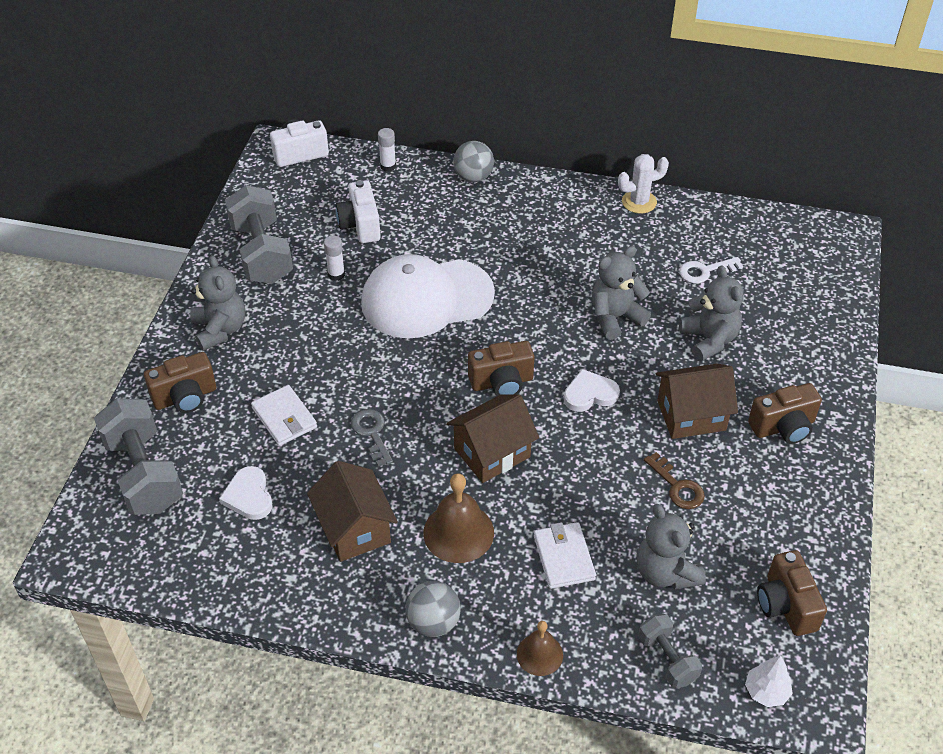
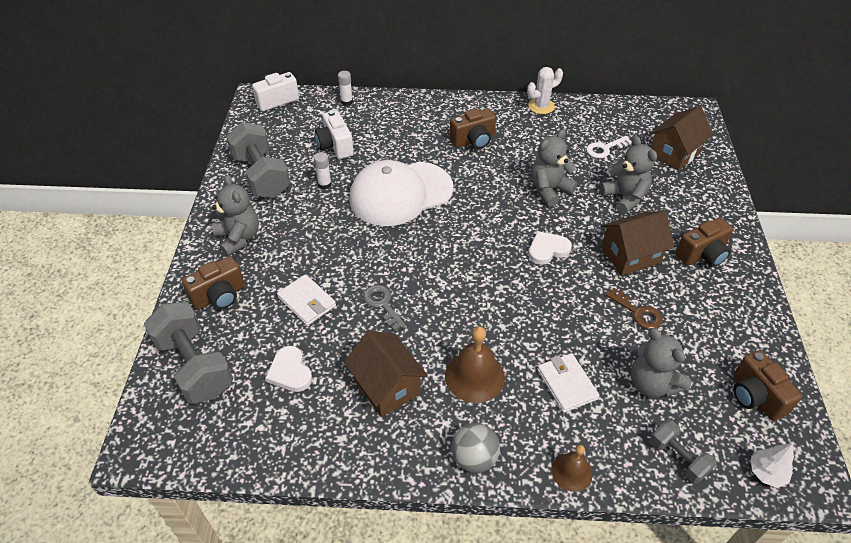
camera: 10 degrees left, 0 degrees up
brown house [447,394,539,483] -> brown house moved to [649,106,714,171]
grey ball [453,141,494,182] -> none
brown camera [468,341,534,396] -> brown camera moved to [450,108,496,149]

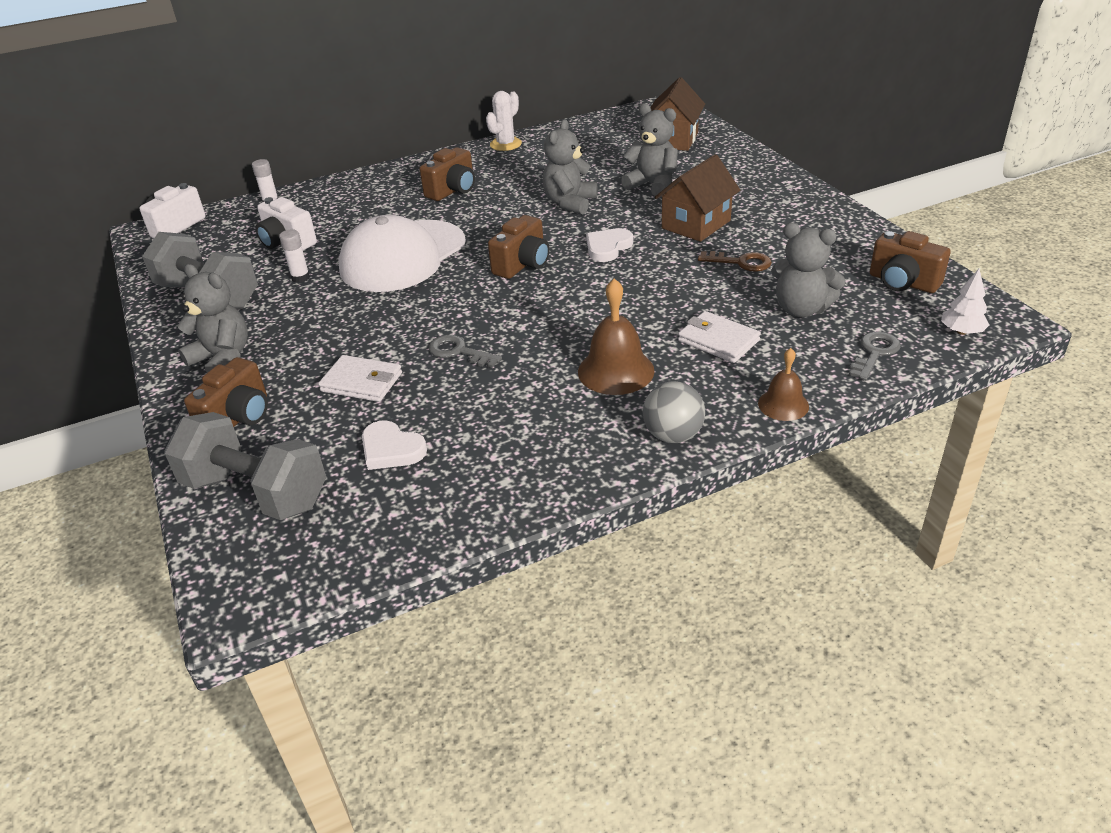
camera: 25 degrees left, 10 degrees down
brown house [344,331,428,417] -> none
white key [586,136,632,158] -> none
grey dumbbell [650,420,716,484] -> grey key [849,331,901,381]
brown camera [675,218,733,267] -> brown camera moved to [488,215,550,279]

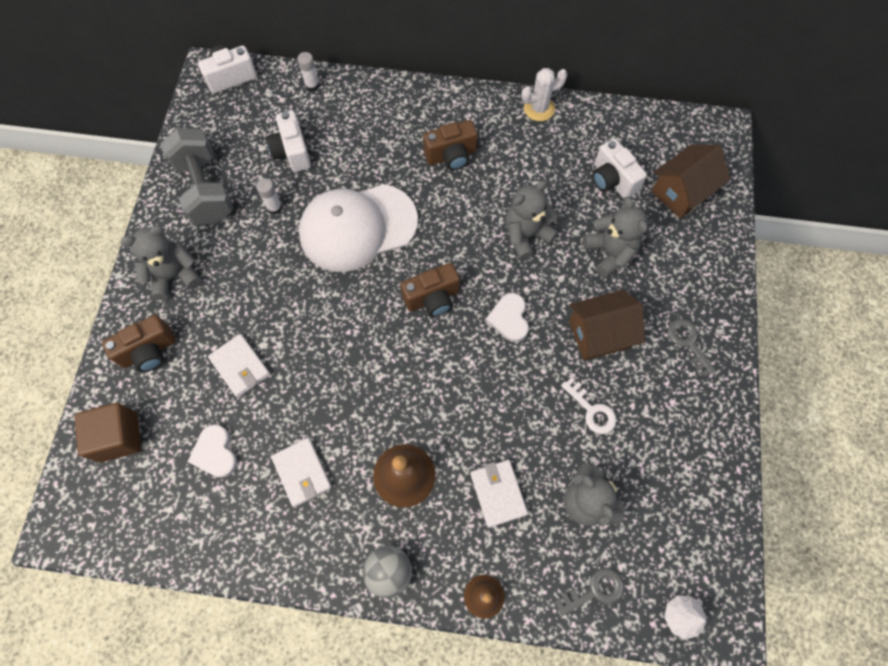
camera: 30 degrees right, 30 degrees up
grey dumbbell [164,412,326,520] -> brown cube [74,403,142,463]
grey teddy bear [177,264,248,373] -> grey teddy bear turned 90 degrees counterclockwise [121,226,202,300]
grey key [429,335,502,368] -> grey key moved to [668,319,716,377]
white heart [586,228,633,262] -> white heart turned 75 degrees counterclockwise [486,293,529,342]
brown key [698,251,772,272] -> white key [561,377,616,434]
brown camera [870,231,951,293] -> none
none -> white wallet [271,438,332,507]
none -> white camera [592,138,647,198]

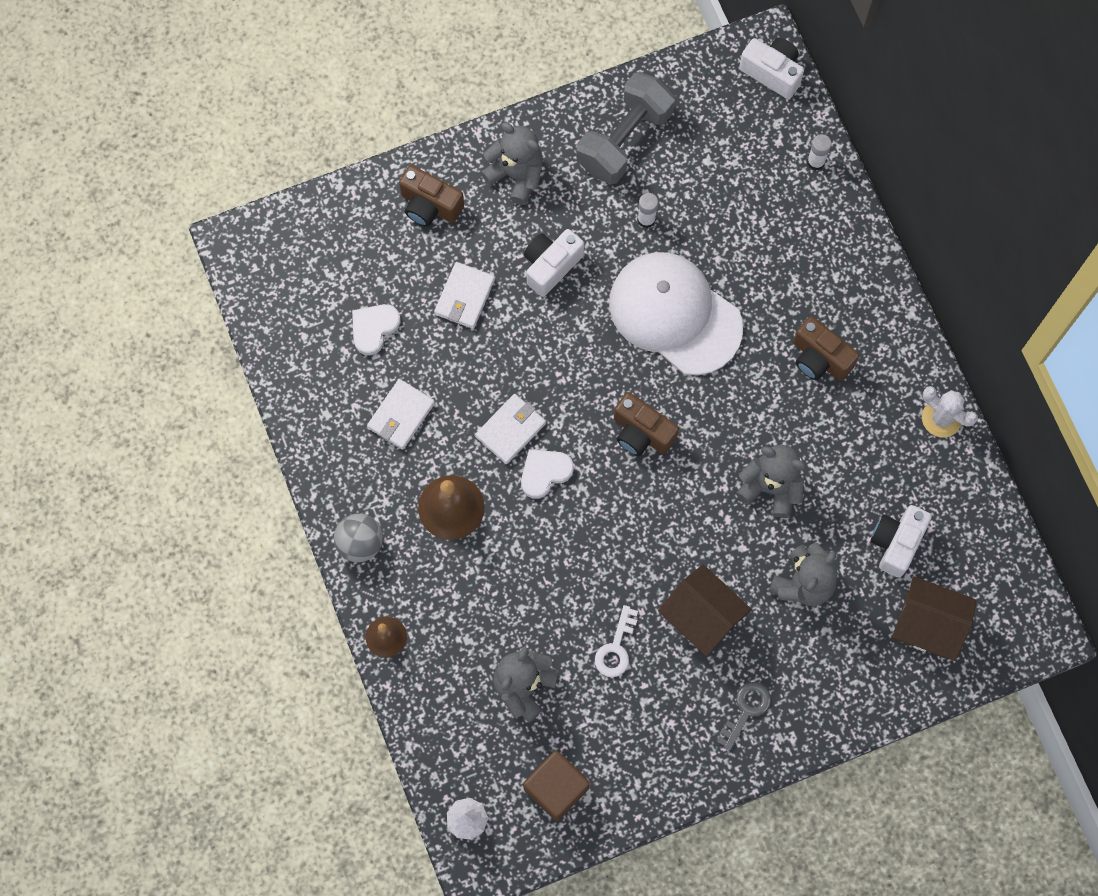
camera: 60 degrees right, 5 degrees up
brown cube [74,403,142,463] -> brown cube moved to [523,751,590,821]
white camera [266,110,311,172] -> white camera moved to [524,229,584,297]
white wallet [470,460,528,528] -> white wallet moved to [475,394,546,464]
white heart [486,293,529,342] -> white heart moved to [521,449,574,499]
grey key [554,568,624,617] -> none

